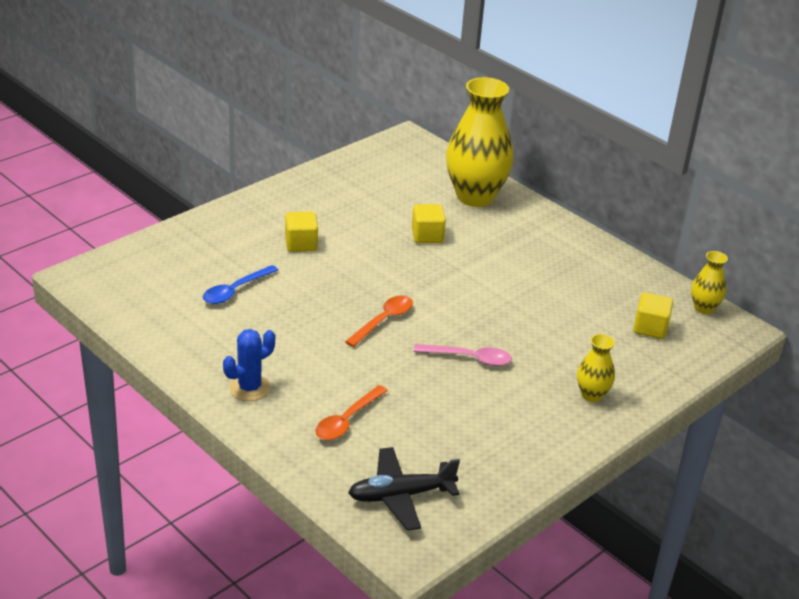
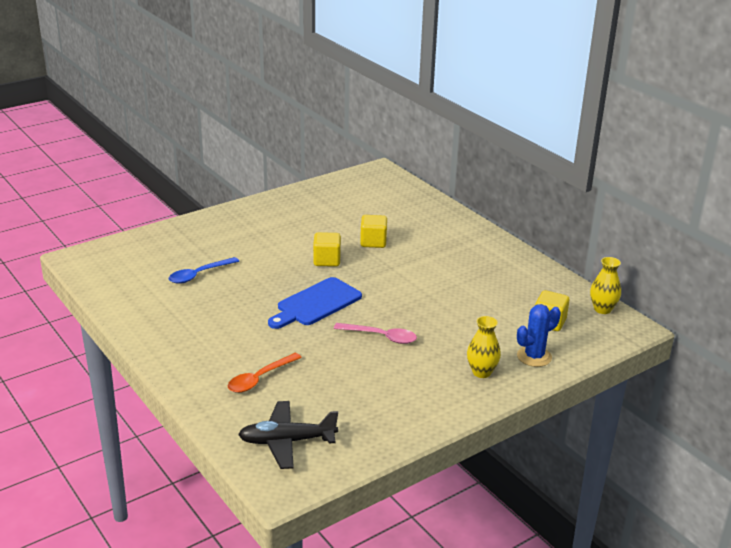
camera: 10 degrees right, 5 degrees down
blue cactus [223,329,275,401] -> blue cactus moved to [517,304,561,367]
yellow cube [285,211,318,252] -> yellow cube moved to [313,232,341,267]
orange spoon [345,295,413,347] -> blue cutting board [268,277,362,329]
yellow vase [446,77,514,207] -> none

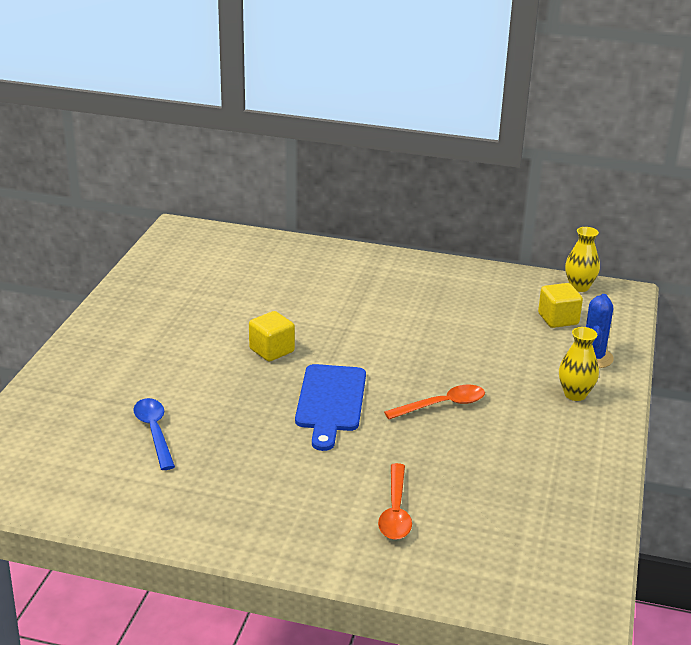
camera: 40 degrees left, 0 degrees up
blue spoon [169,257,239,284] -> blue spoon turned 150 degrees clockwise [133,398,175,470]
black plane [238,401,338,469] -> none
pink spoon [334,323,417,344] -> orange spoon [384,385,485,419]
yellow cube [360,215,387,248] -> none

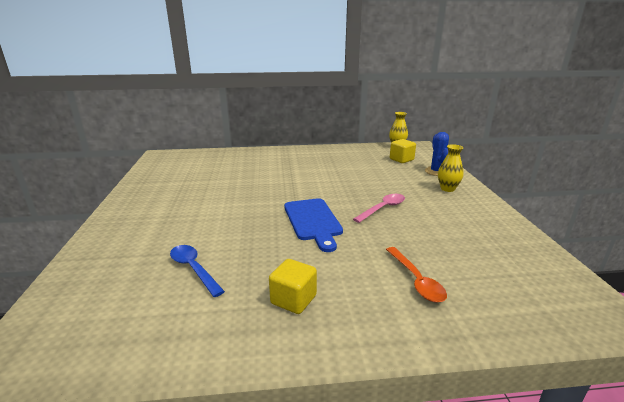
camera: 20 degrees left, 5 degrees down
yellow cube [249,311,295,361] -> yellow cube moved to [269,259,317,314]
orange spoon [384,385,485,419] -> pink spoon [353,194,405,223]

